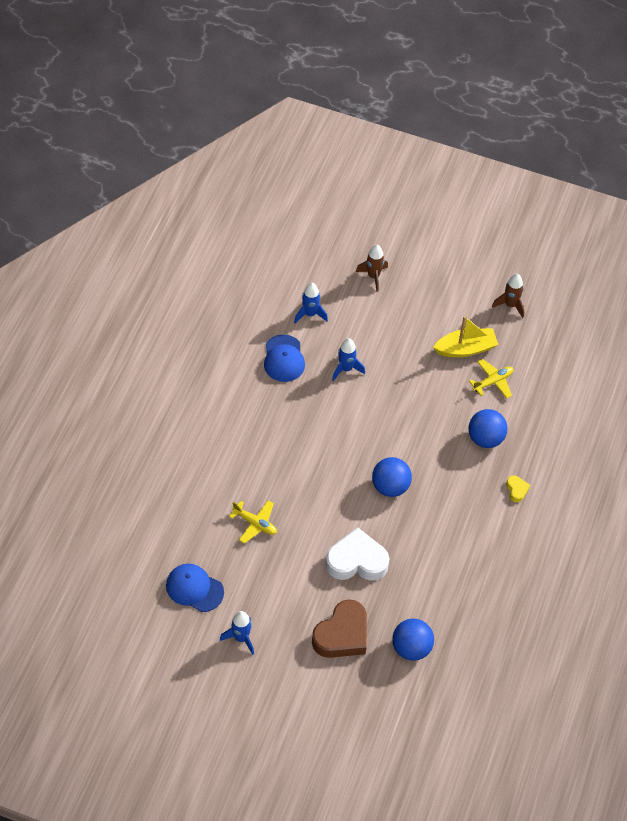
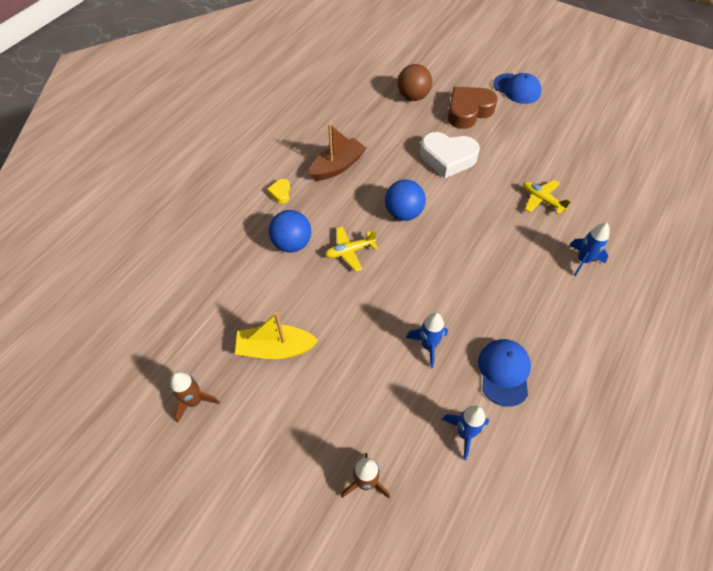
camera: 165 degrees left, 0 degrees up
blue cap [166,563,224,612] -> blue cap moved to [493,73,541,104]
blue rocket [220,611,254,655] -> blue rocket moved to [570,223,610,276]
blue ball [392,619,434,661] -> brown ball [398,64,432,101]
yellow plane [469,359,513,399] -> yellow plane moved to [325,226,378,271]
none -> brown boat [310,124,366,181]

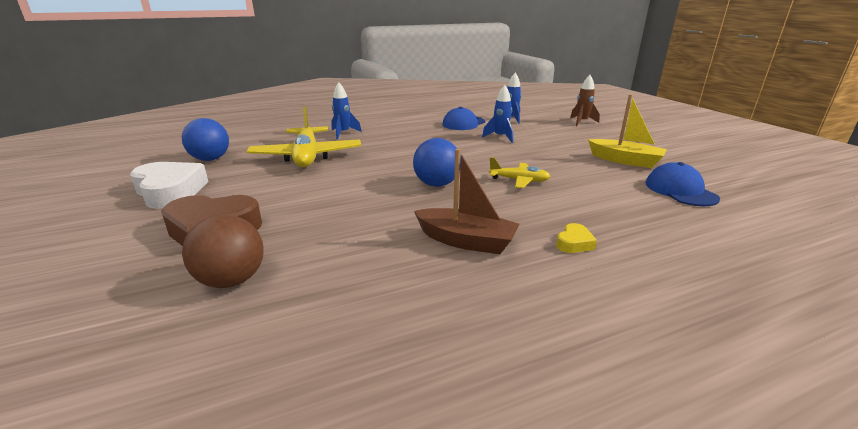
camera: 145 degrees left, 30 degrees down
brown rocket [170,372,220,423] -> none
blue ball [269,210,311,253] -> blue ball moved to [182,118,229,161]
brown boat [310,124,366,181] -> brown boat turned 150 degrees counterclockwise [414,149,520,254]
white heart [420,132,480,179] -> white heart moved to [130,162,208,209]
blue cap [493,73,541,104] -> blue cap moved to [646,162,720,206]
yellow plane [523,180,571,215] -> yellow plane [246,106,361,167], size x1.97

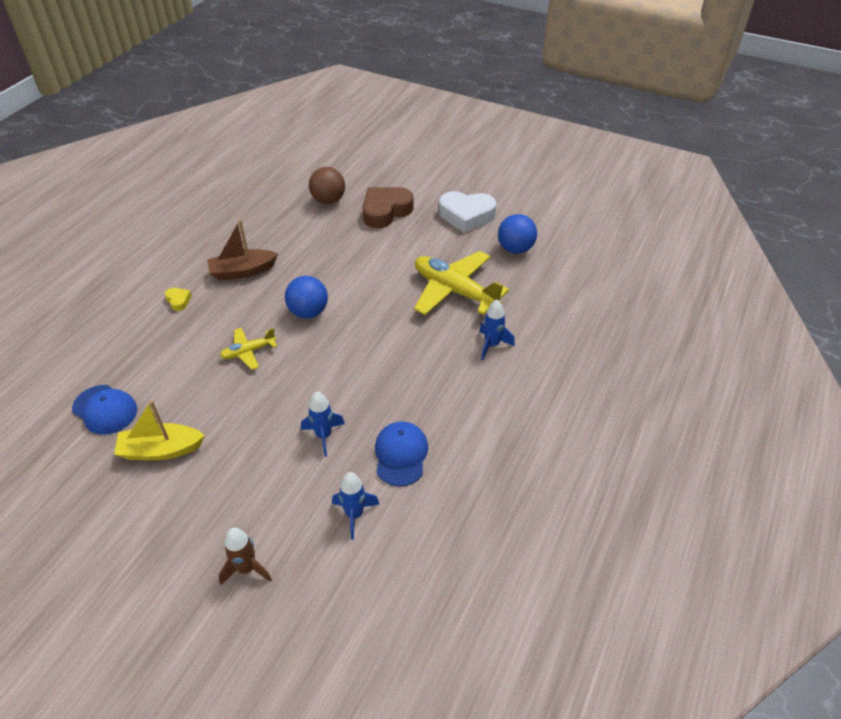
camera: 140 degrees right, 20 degrees up
yellow heart [556,223,597,253] -> yellow heart turned 150 degrees clockwise [165,288,192,311]

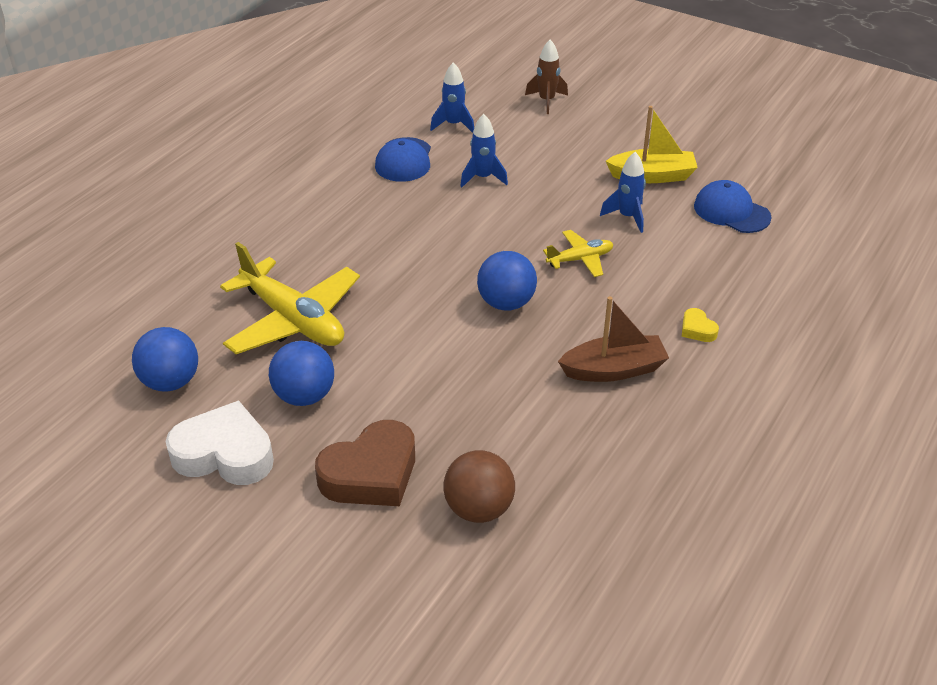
camera: 175 degrees left, 5 degrees down
blue rocket [479,300,515,360] -> blue rocket moved to [600,152,646,233]
none -> blue ball [269,341,334,406]

